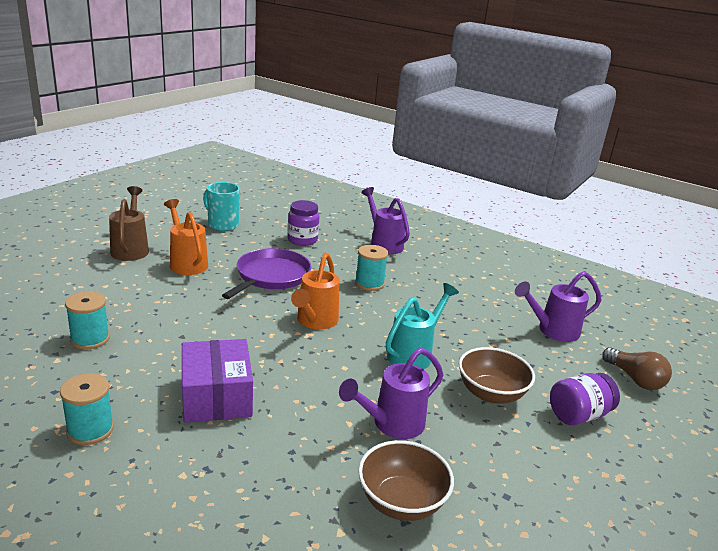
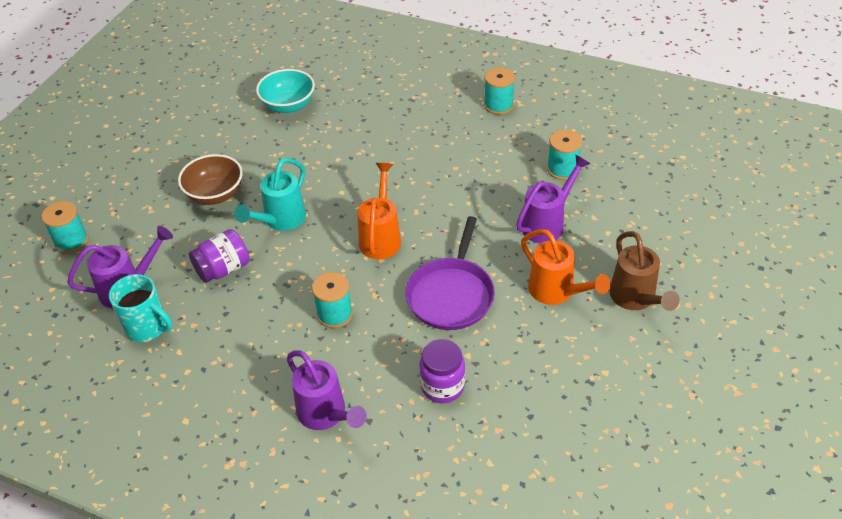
camera: 175 degrees right, 20 degrees up
purple box [182,339,253,423] -> none
turquoise mug [203,182,240,231] -> turquoise mug moved to [109,274,173,342]
purple watering can [339,348,443,439] -> purple watering can moved to [516,155,590,243]
brown bowl [358,440,454,521] -> turquoise bowl [256,69,315,113]
purple jar [550,373,620,425] -> purple jar moved to [189,229,250,283]
brown light bulb [602,347,672,390] -> turquoise spool [42,201,88,253]

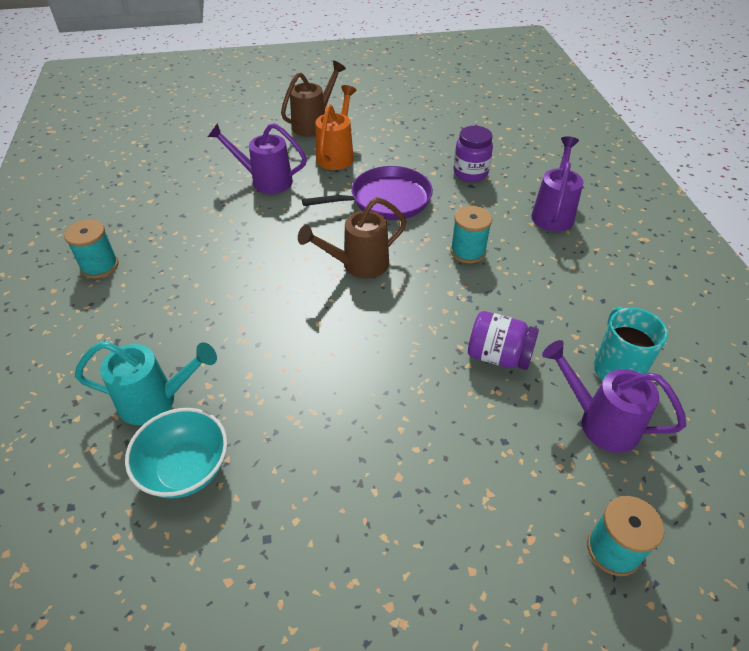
camera: 125 degrees left, 0 degrees up
brown bowl [178,154,243,205] -> none
turquoise watering can [234,158,306,231] -> turquoise watering can moved to [75,341,217,425]
orange watering can [358,163,401,259] -> brown watering can [298,197,407,278]
turquoise spool [547,130,582,180] -> none

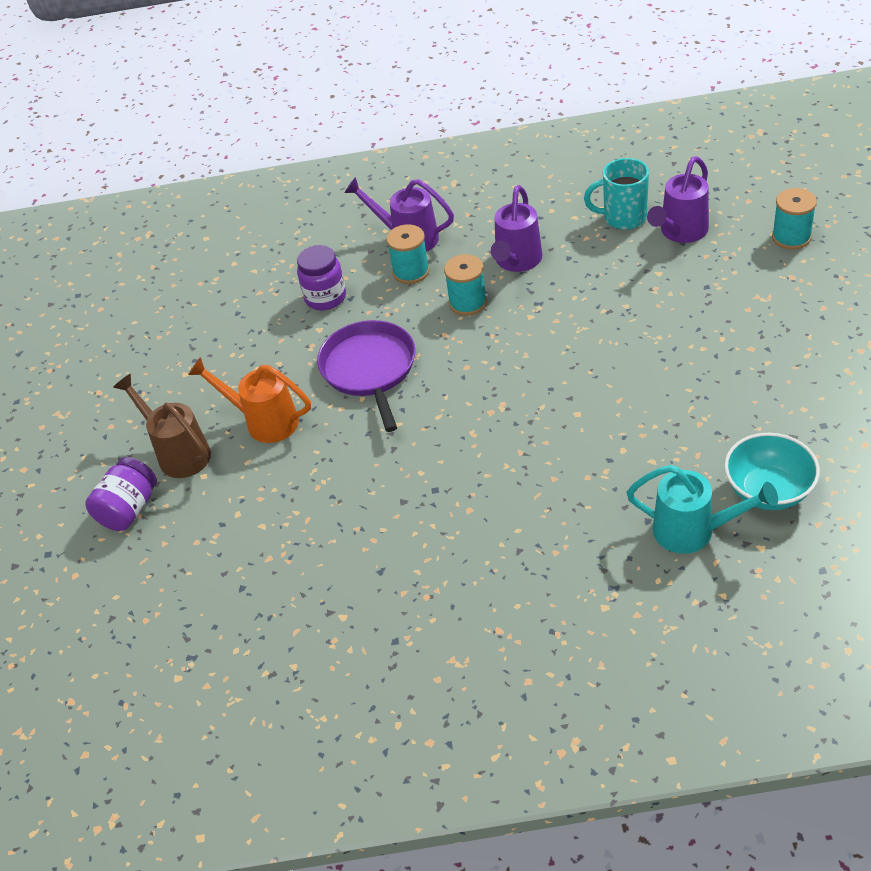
camera: 80 degrees left, 0 degrees up
turquoise spool [64,220,118,278] -> turquoise spool moved to [386,224,430,284]
turquoise watering can [75,341,217,425] -> turquoise watering can turned 105 degrees clockwise [627,465,778,554]
purple watering can [208,123,307,194] -> purple watering can moved to [491,185,542,272]
brown watering can [298,197,407,278] -> none
purple jar [468,311,539,370] -> purple jar moved to [85,457,157,531]

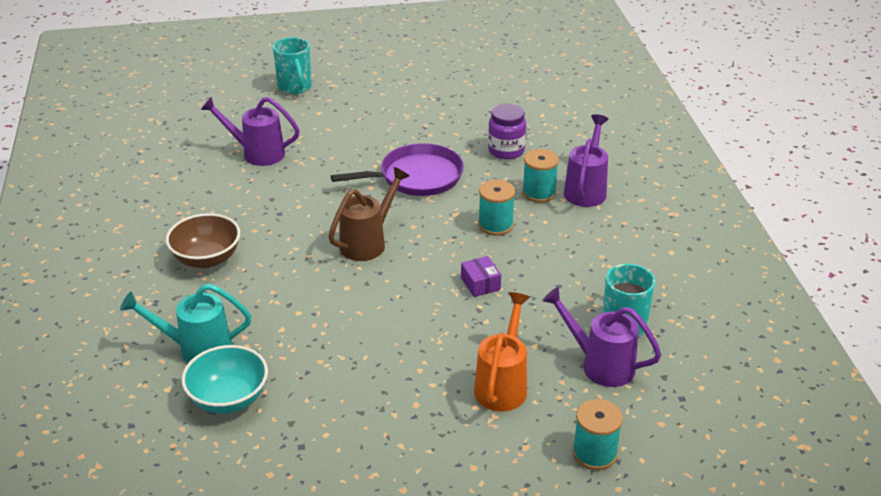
camera: 80 degrees right, 10 degrees down
purple jar [85,457,157,531] -> turquoise mug [273,37,312,94]
brown watering can [113,374,211,478] -> brown watering can moved to [328,167,409,261]
orange watering can [188,357,311,443] -> orange watering can moved to [474,292,530,412]
purple watering can [491,185,542,272] -> purple watering can moved to [201,97,300,166]
turquoise watering can [627,465,778,554] -> turquoise watering can turned 75 degrees clockwise [120,284,251,363]
none -> brown bowl [166,213,240,268]
none -> purple box [461,256,501,297]

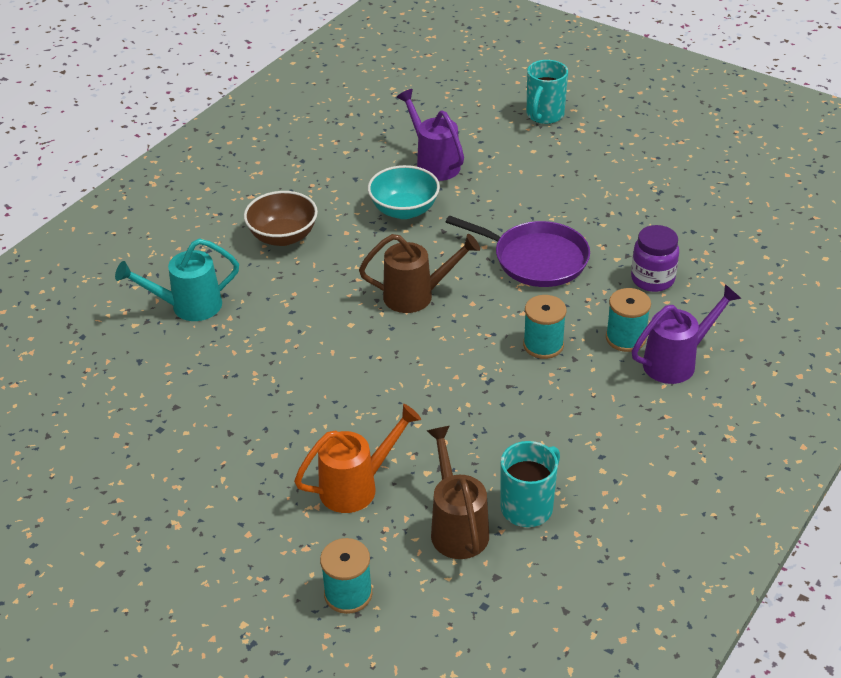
camera: 45 degrees right, 5 degrees up
turquoise watering can [120,284,251,363] -> turquoise watering can turned 60 degrees counterclockwise [115,238,239,321]
turquoise bowl [181,345,268,414] -> turquoise bowl moved to [368,165,440,219]
purple box [461,256,501,297] -> none
purple watering can [542,287,661,387] -> brown watering can [427,426,489,559]

